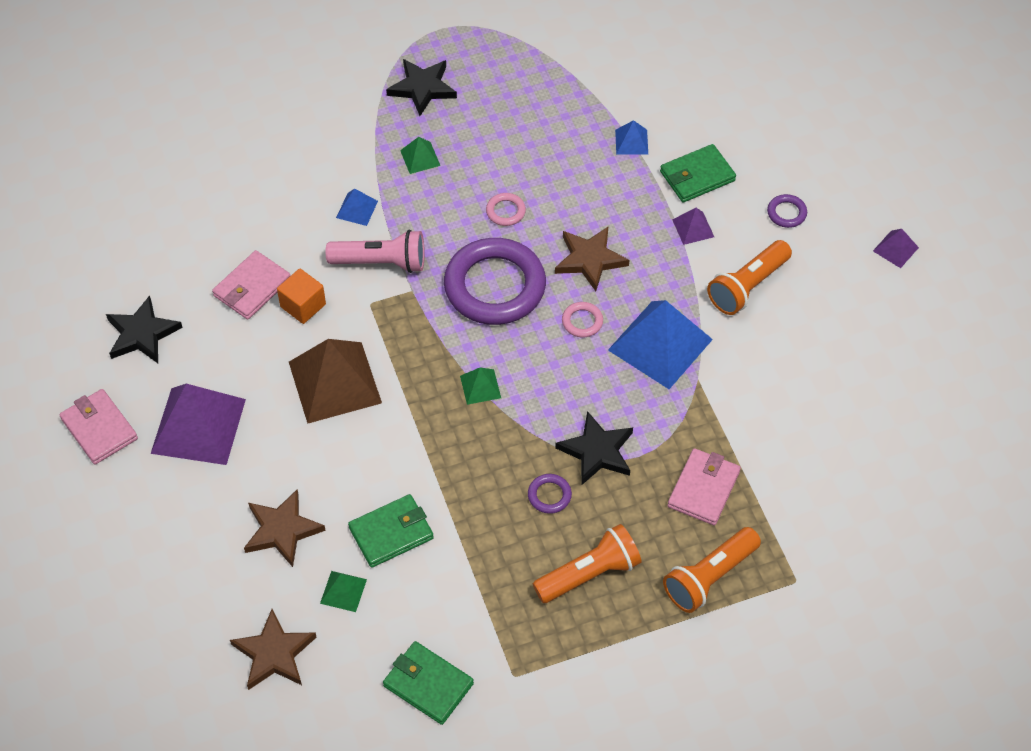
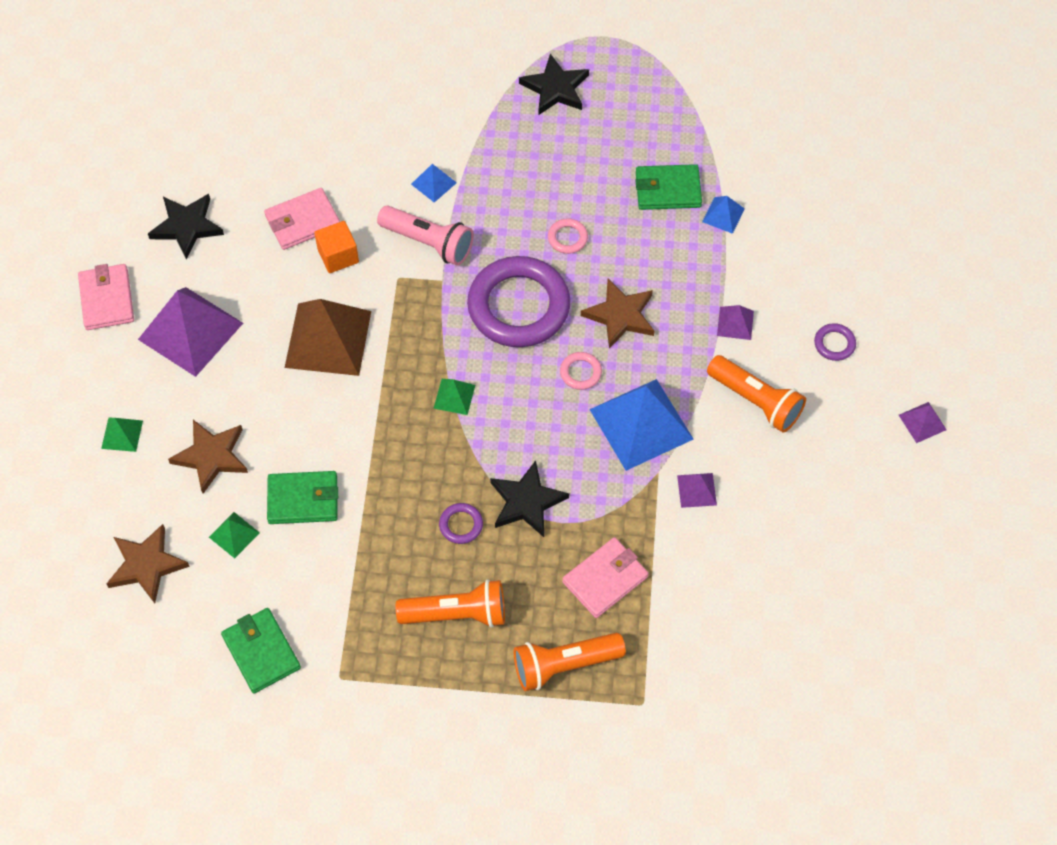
camera: 25 degrees right, 5 degrees up
green pyramid [400,137,440,174] -> green pyramid moved to [101,418,143,452]
green wallet [660,144,736,202] -> green wallet moved to [635,164,702,210]
orange flashlight [707,240,792,315] -> orange flashlight turned 120 degrees counterclockwise [707,355,806,433]
none -> purple pyramid [677,473,717,508]

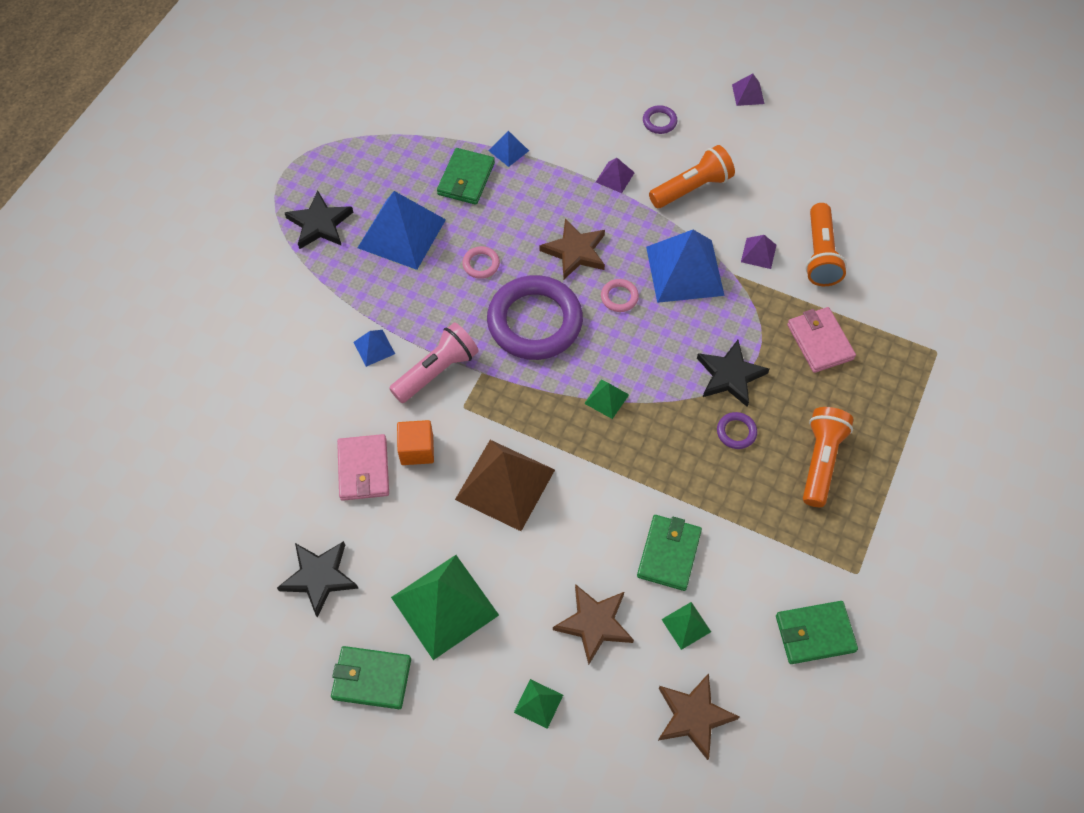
camera: 70 degrees left, 0 degrees up
pink wallet [78,264,134,330] -> green wallet [331,646,411,709]
purple pyramid [138,287,243,377] -> green pyramid [391,555,499,660]
orange flashlight [514,633,626,691] -> orange flashlight moved to [805,203,847,286]
none -> blue pyramid [358,191,446,270]

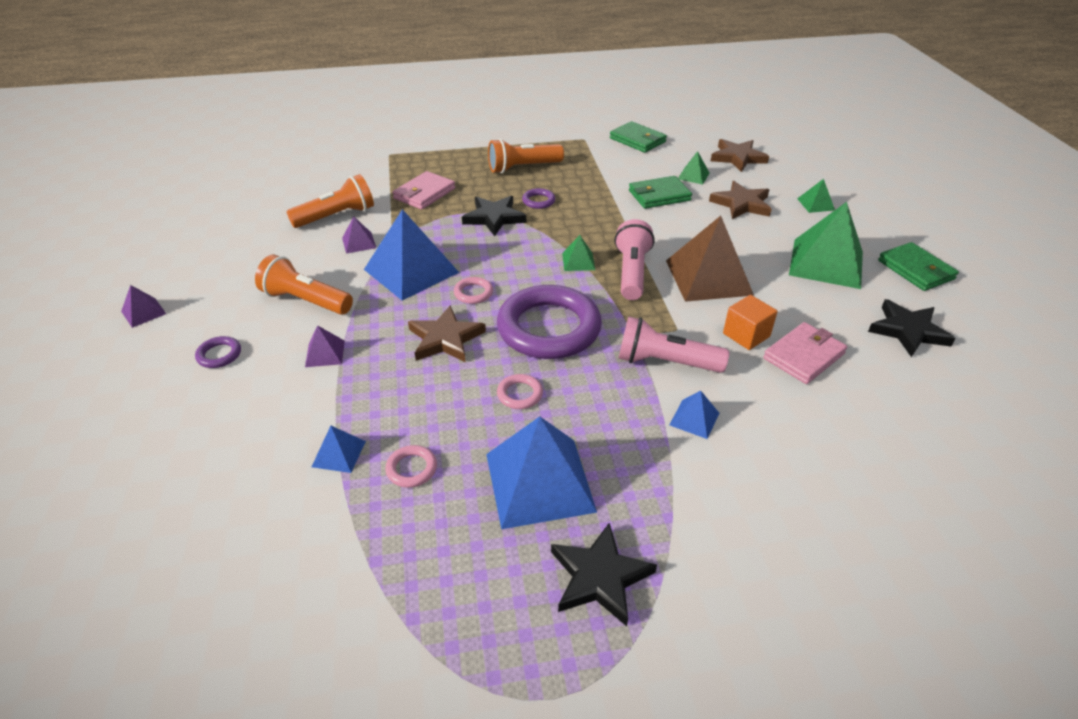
camera: 125 degrees left, 20 degrees down
green wallet [437,148,495,205] -> pink ring [385,445,437,488]
none -> pink flashlight [614,219,654,300]

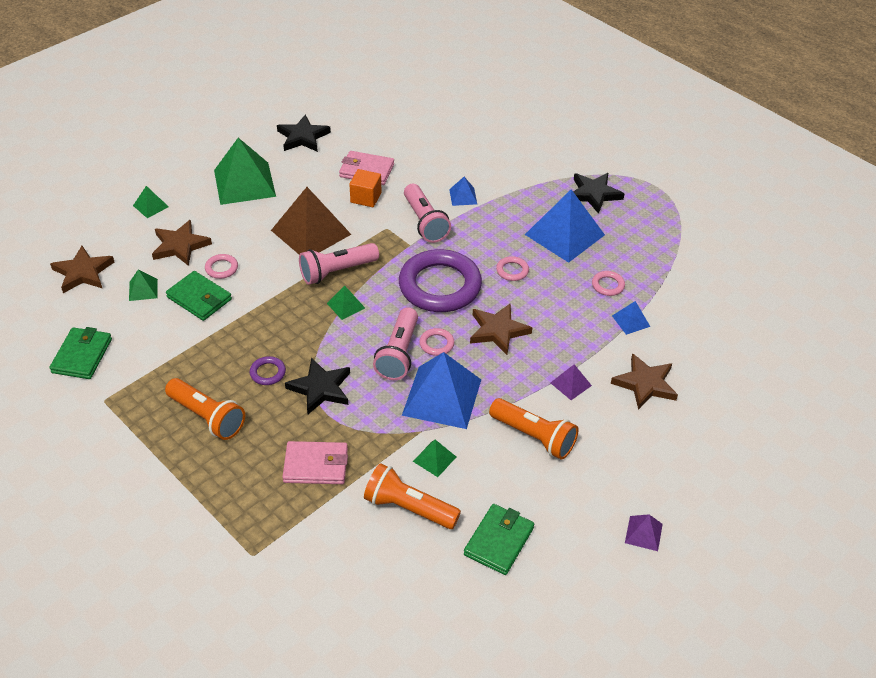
camera: 125 degrees left, 5 degrees up
purple ring [195,336,241,368] -> none
orange flashlight [255,255,353,315] -> orange flashlight turned 45 degrees counterclockwise [489,398,579,460]
purple pyramid [342,217,376,254] -> green pyramid [413,440,456,477]
green wallet [878,242,959,291] -> green wallet moved to [464,504,534,575]
none -> pink ring [205,254,238,279]
none -> pink flashlight [373,307,418,380]
none -> brown star [611,353,678,410]

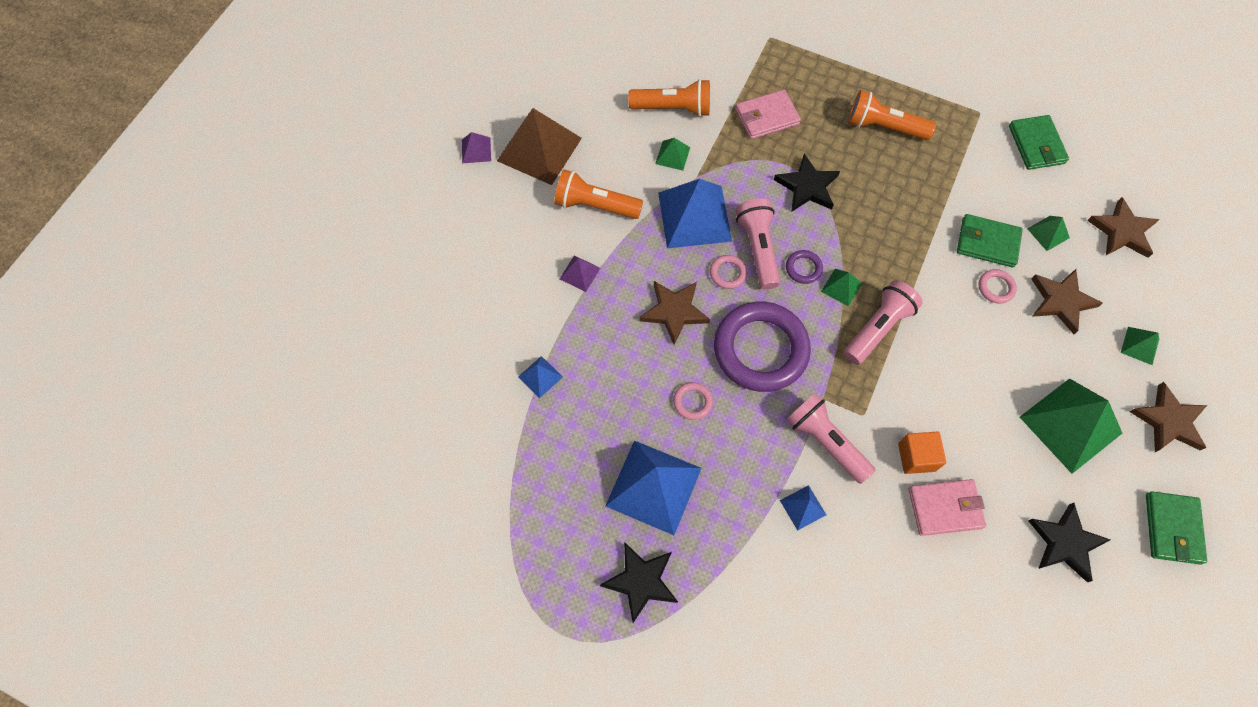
camera: 160 degrees right, 20 degrees up
purple ring [250,356,286,385] -> purple ring moved to [786,250,823,284]
brown pyramid [271,187,351,254] -> brown pyramid moved to [497,108,582,185]
green wallet [464,504,534,575] -> green wallet moved to [1146,491,1207,565]
pink ring [592,271,625,296] -> none
brown star [611,353,678,410] -> brown star moved to [1130,382,1207,452]

